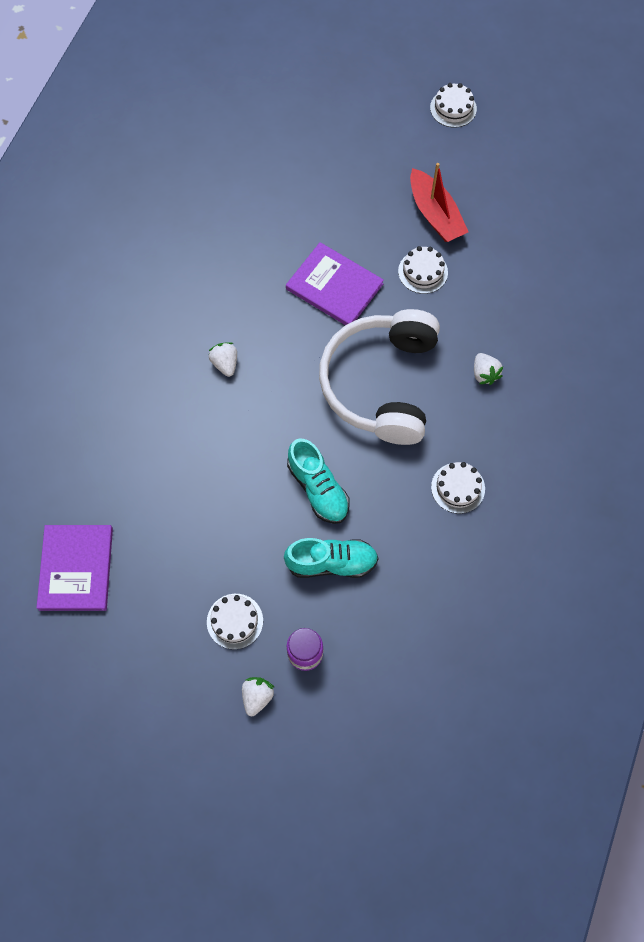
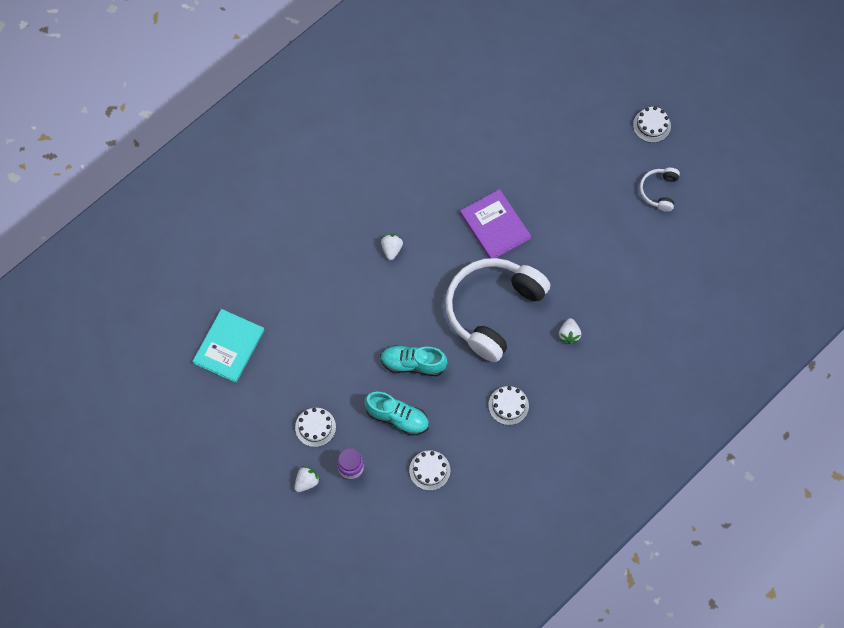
camera: 25 degrees right, 0 degrees up
purple book [36,525,113,611] -> turquoise book [192,309,264,383]
turquoise shoe [287,438,349,524] -> turquoise shoe turned 105 degrees clockwise [380,345,448,376]
white cake [398,246,448,294] -> white cake moved to [409,450,450,491]
red boat [410,163,468,242] -> none
none -> white headphones [640,168,680,212]

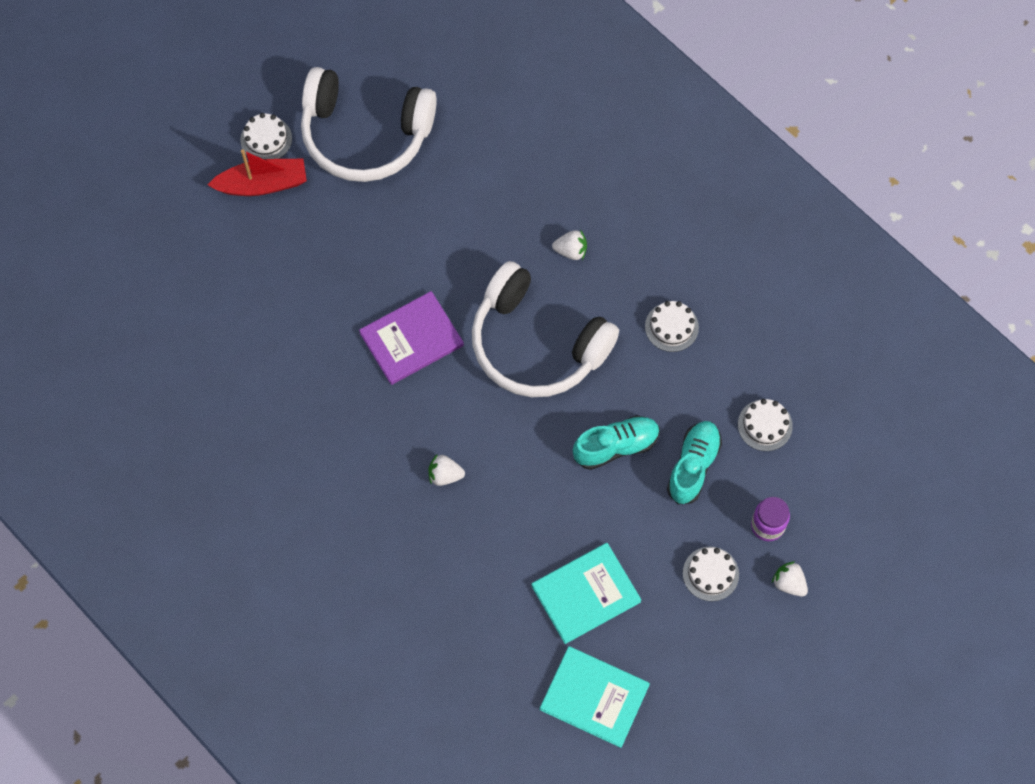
camera: 90 degrees left, 0 degrees up
turquoise shoe [380,345,448,376] -> turquoise shoe turned 120 degrees counterclockwise [573,415,660,470]
white headphones [640,168,680,212] -> white headphones [301,67,437,182], size x2.24
none -> red boat [208,149,307,196]
none -> turquoise book [532,543,641,644]

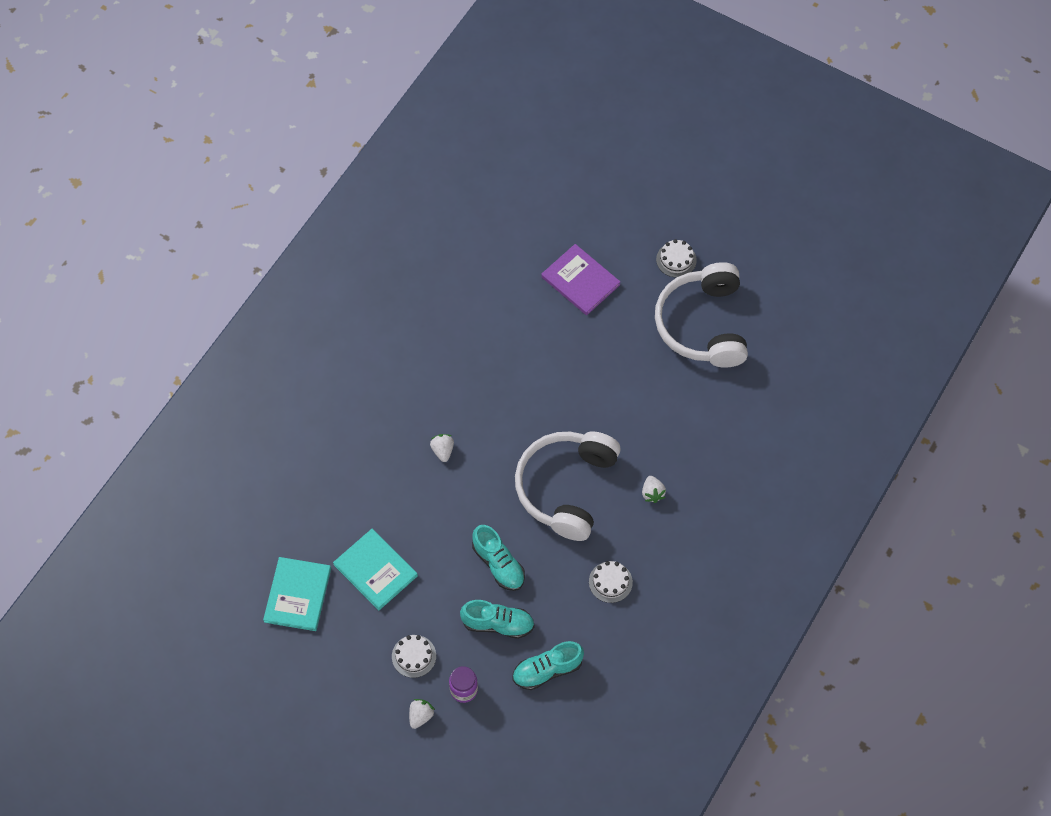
camera: 75 degrees right, 5 degrees down
red boat [208,149,307,196] -> none
purple book [359,291,464,385] -> purple book moved to [541,244,620,315]
white cake [738,399,793,451] -> turquoise shoe [512,641,584,690]

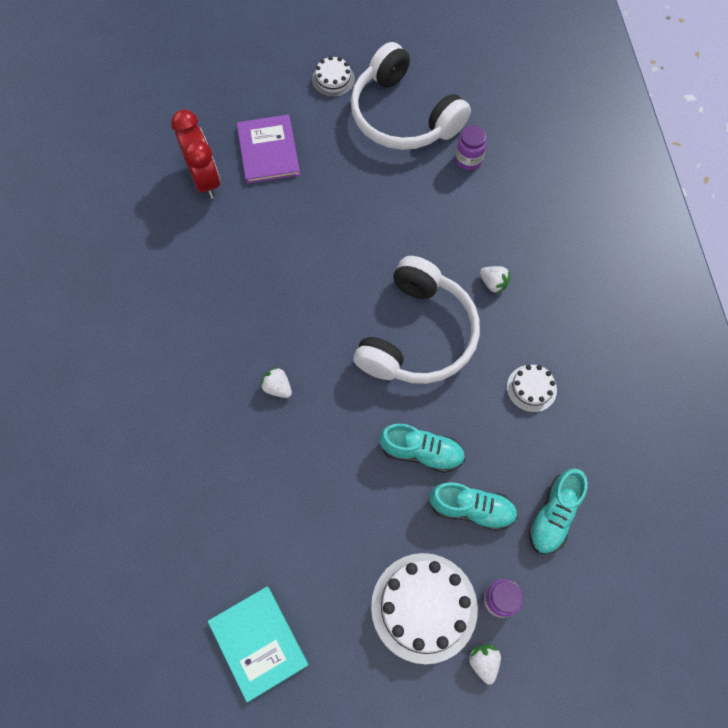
camera: 40 degrees left, 5 degrees up
turquoise book [333,529,418,610] -> none
white cake [392,635,436,678] -> white cake [371,553,478,664], size x1.93
turquoise shoe [460,600,535,639] -> turquoise shoe turned 45 degrees clockwise [429,482,518,531]
white headphones [515,432,621,541] -> white headphones turned 135 degrees counterclockwise [353,256,480,384]
purple book [541,244,620,315] -> purple book turned 75 degrees clockwise [237,114,300,184]
none -> red clock [171,109,220,199]
none -> purple jar [455,125,487,170]

